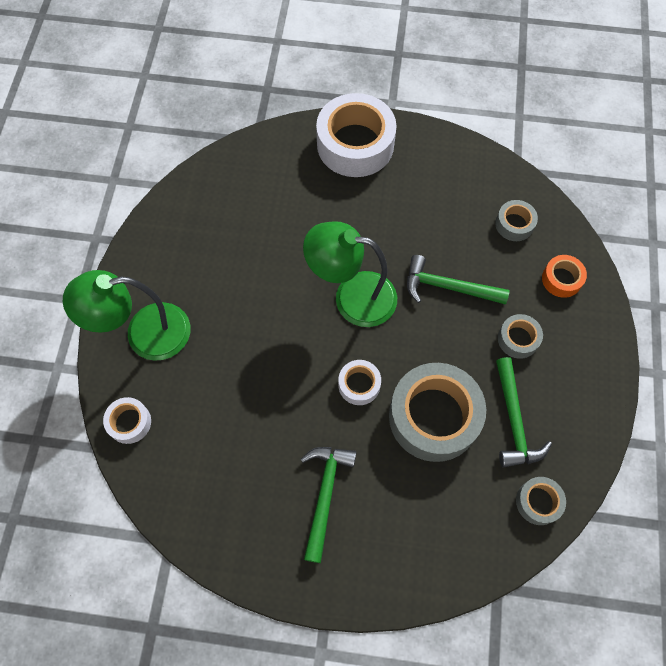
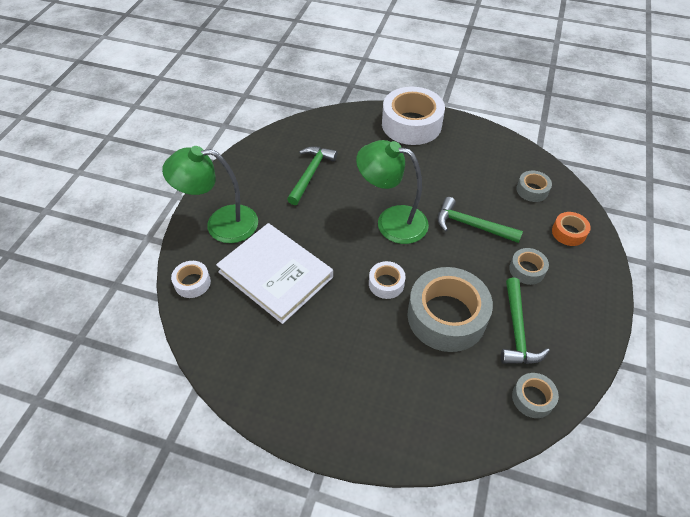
camera: 10 degrees right, 15 degrees down
green hammer [301,447,357,563] -> green hammer moved to [287,146,338,205]
none -> white book [216,223,333,324]

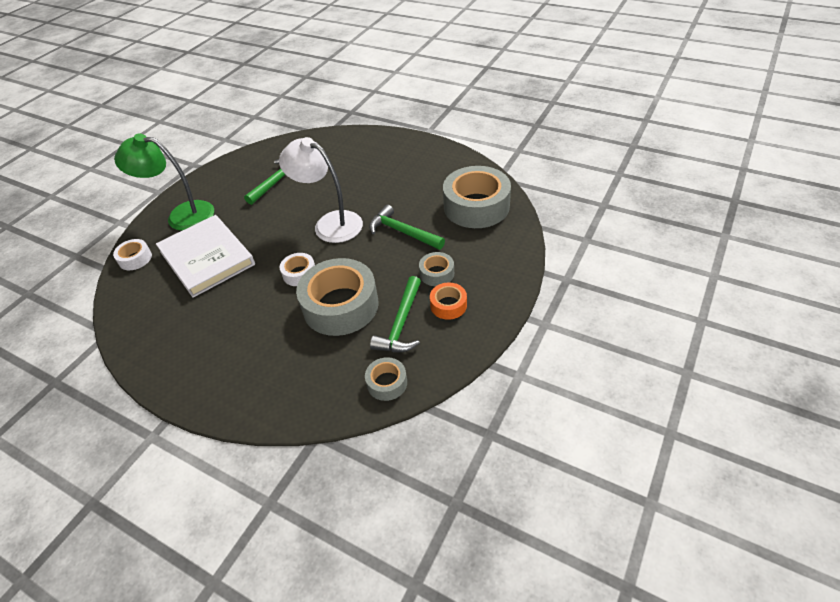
camera: 15 degrees right, 5 degrees down
green lamp [356,140,429,244] -> white lamp [279,137,363,243]
white tape [382,87,445,145] -> none
grey tape [516,171,552,202] -> grey tape [443,166,511,228], size x2.11
orange tape [552,212,591,246] -> orange tape moved to [430,282,467,320]

